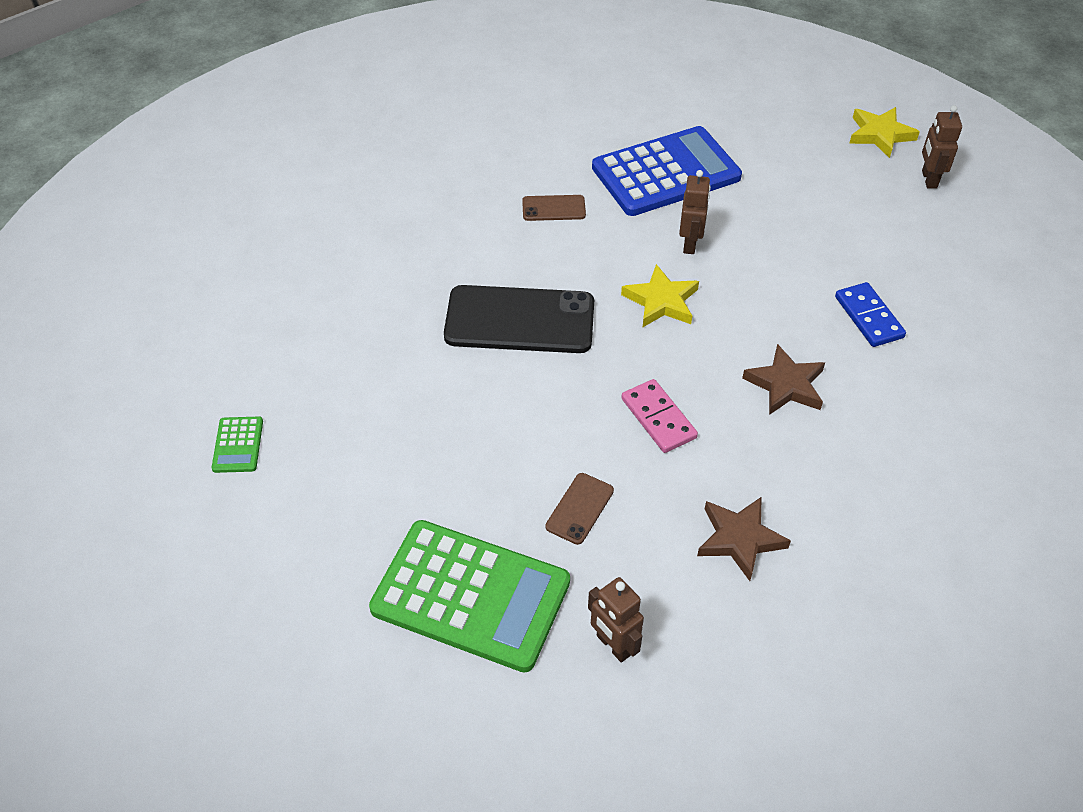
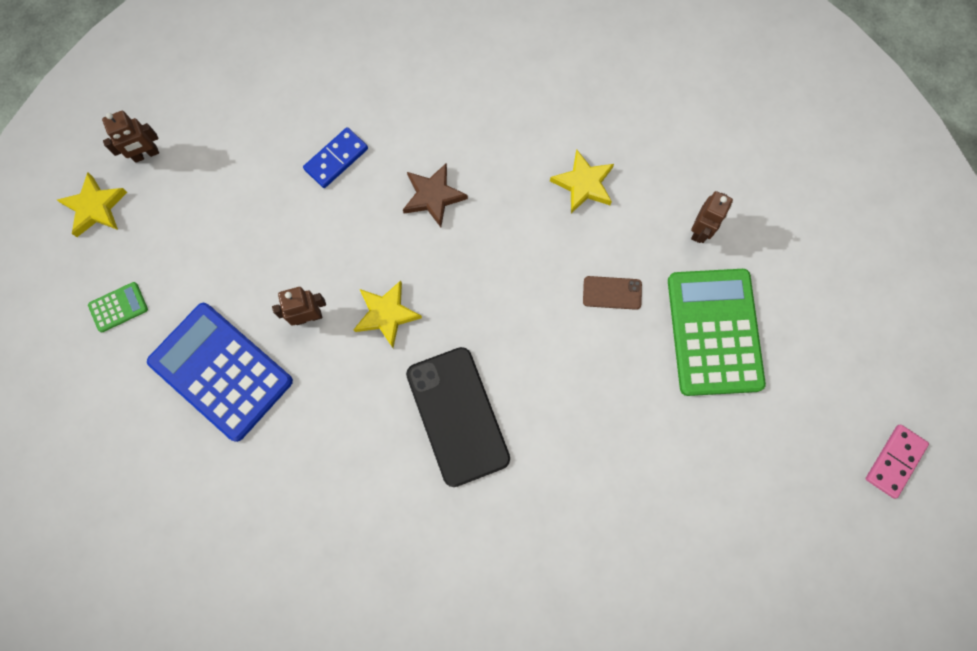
camera: 115 degrees left, 25 degrees up
green calculator [212,417,263,473] -> green calculator moved to [88,282,148,332]
brown phone [522,195,586,221] -> none
pink domino [621,379,698,453] -> pink domino moved to [866,425,929,499]
brown star [697,497,791,581] -> yellow star [550,149,614,213]

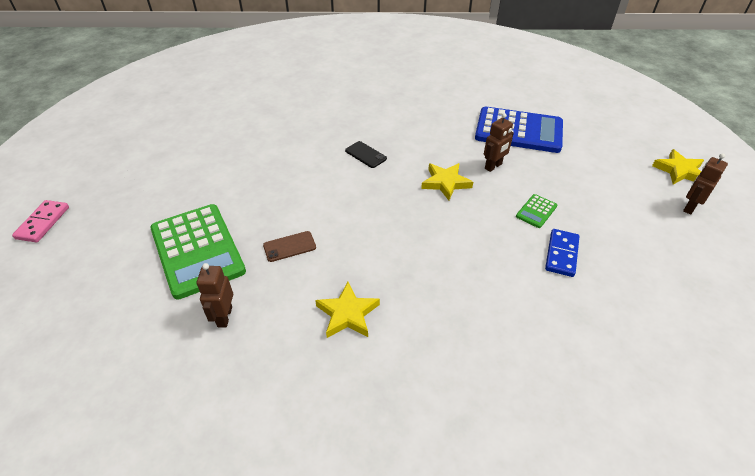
camera: 155 degrees right, 30 degrees down
green calculator [88,282,148,332] -> green calculator moved to [516,194,557,228]
brown star [403,164,468,227] -> none
black phone [406,347,510,487] -> black phone [345,141,387,168], size x0.47

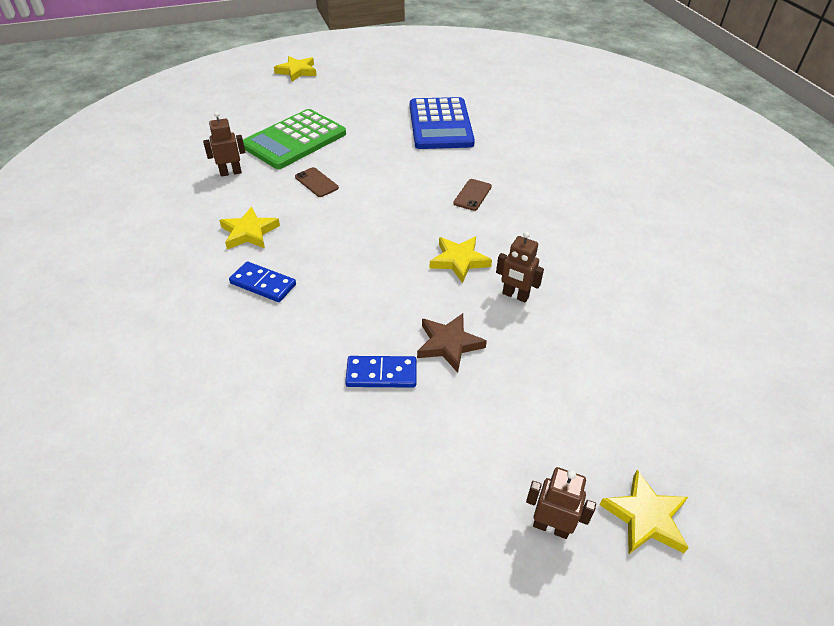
camera: 70 degrees right, 0 degrees up
pink domino [12,200,69,243] -> yellow star [274,56,317,82]
black phone [345,141,387,168] -> brown phone [453,179,492,211]
blue calculator [475,106,563,153] -> blue calculator moved to [410,97,475,149]
green calculator [516,194,557,228] -> brown star [417,313,487,373]
none -> blue domino [229,261,296,302]

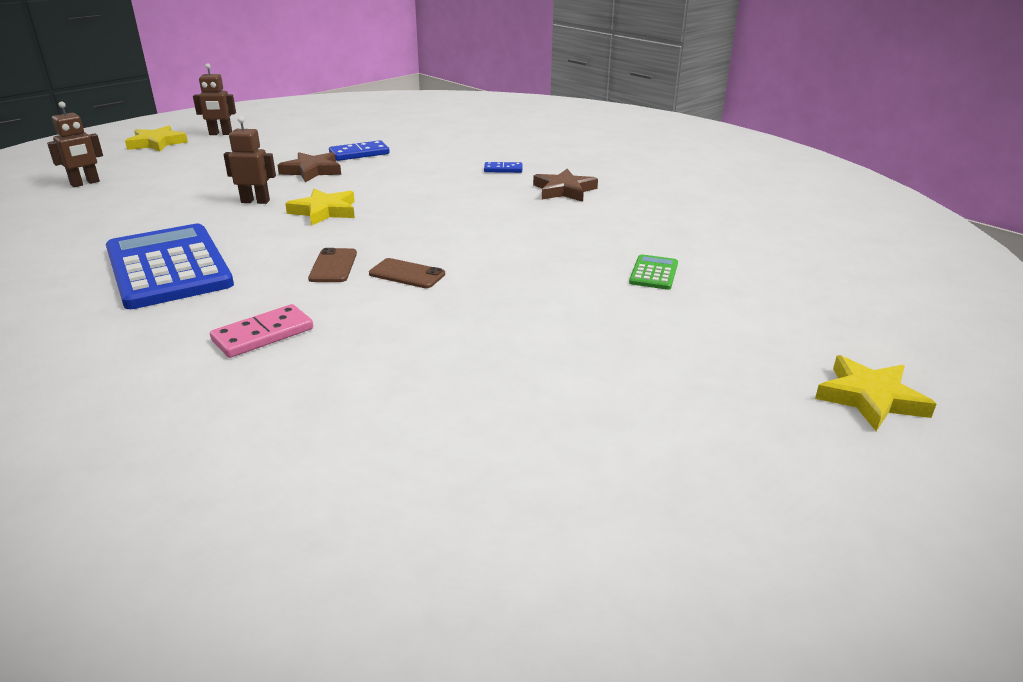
camera: 155 degrees right, 15 degrees down
brown robot [203,112,245,177] -> brown robot moved to [47,101,103,187]
yellow star [219,207,280,249] -> brown star [533,169,598,202]
blue domino [229,261,296,302] -> blue domino [484,162,522,173], size x0.65
green calculator [243,109,346,169] -> green calculator [629,254,678,290], size x0.41
brown phone [295,167,339,197] -> brown phone moved to [369,258,445,288]
blue calculator [410,97,475,149] -> blue calculator moved to [106,224,234,309]
none -> pink domino [210,304,313,358]

